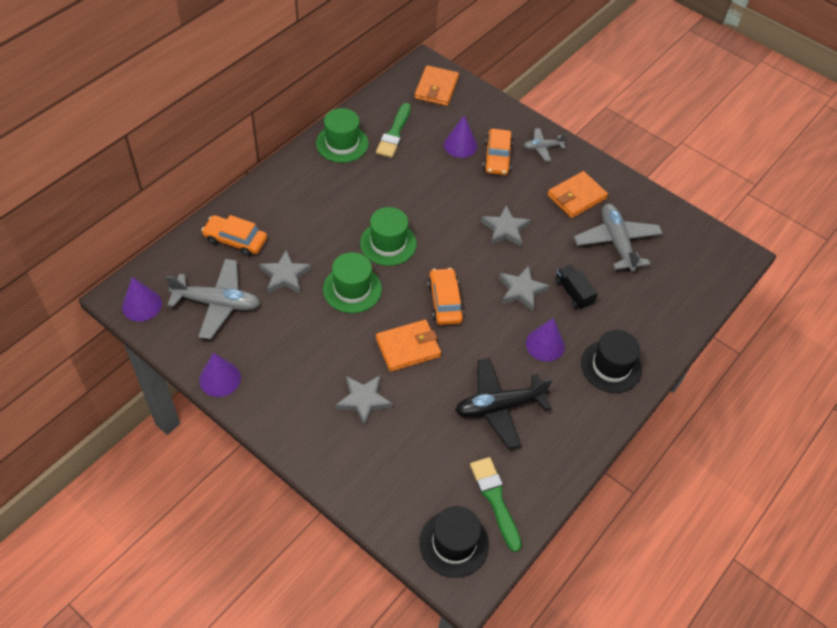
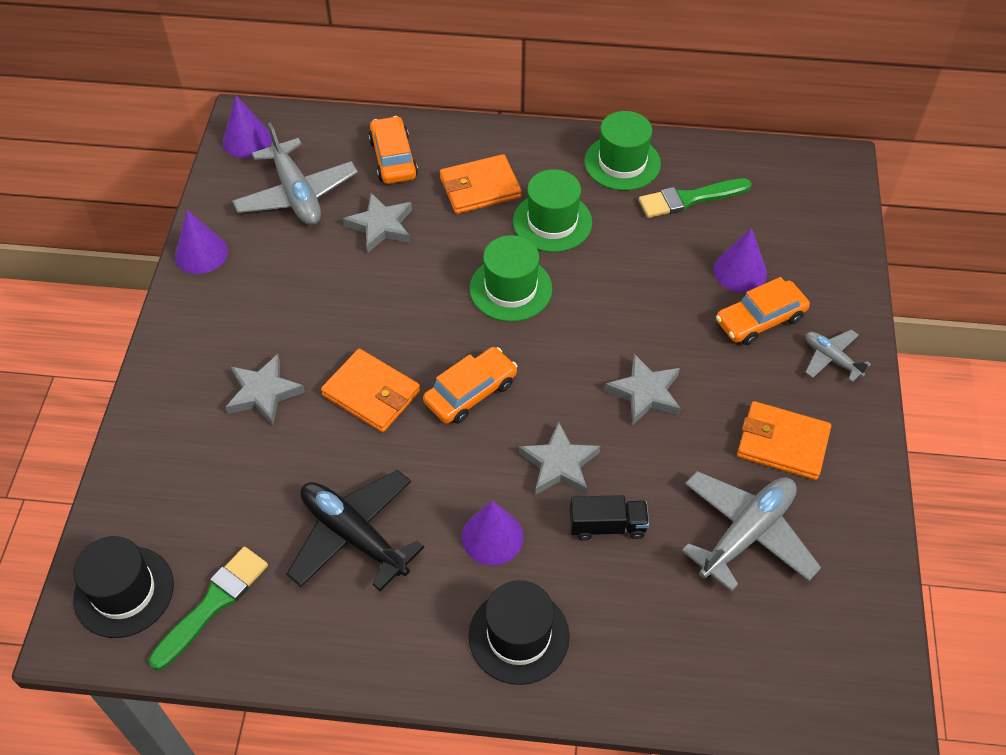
camera: 60 degrees right, 0 degrees up
green hat [323,252,382,313] -> green hat moved to [513,169,592,252]
orange wallet [415,65,459,106] -> orange wallet moved to [440,154,522,214]
black truck [555,264,598,310] -> black truck turned 60 degrees clockwise [570,495,649,541]

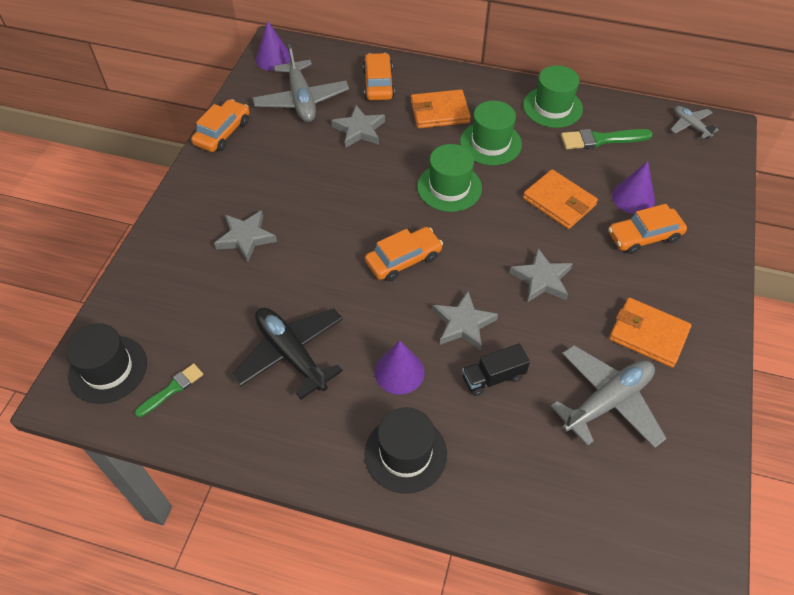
camera: 10 degrees right, 0 degrees up
green brush [149,547,268,670] -> green brush [135,363,203,417], size x0.64
purple cone [175,210,228,274] -> orange car [191,99,250,152]
orange wallet [321,349,420,432] -> orange wallet moved to [523,169,598,229]
black truck [570,495,649,541] -> black truck turned 150 degrees clockwise [462,344,530,396]
grey plane [805,329,871,382] -> grey plane moved to [671,106,719,139]

